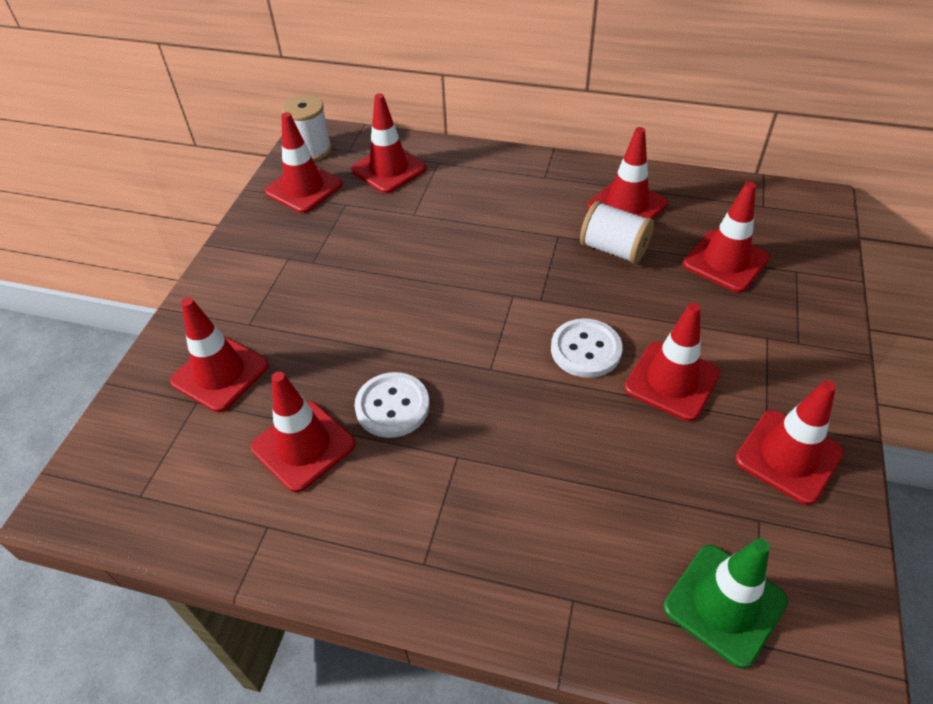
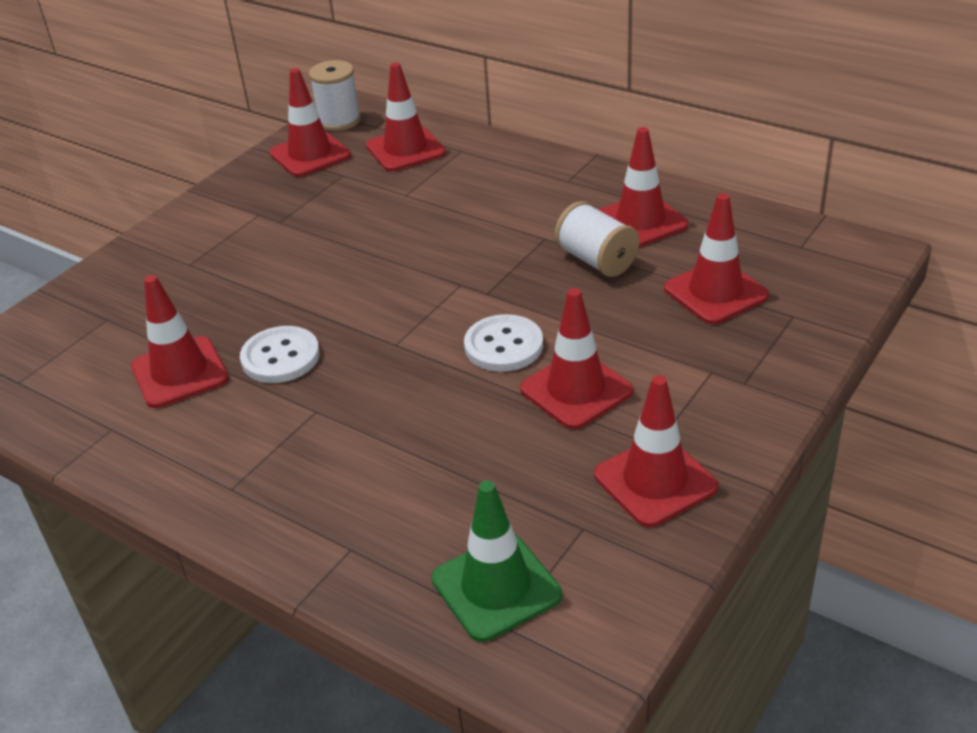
camera: 20 degrees right, 10 degrees down
red traffic cone [170,297,269,412] -> none

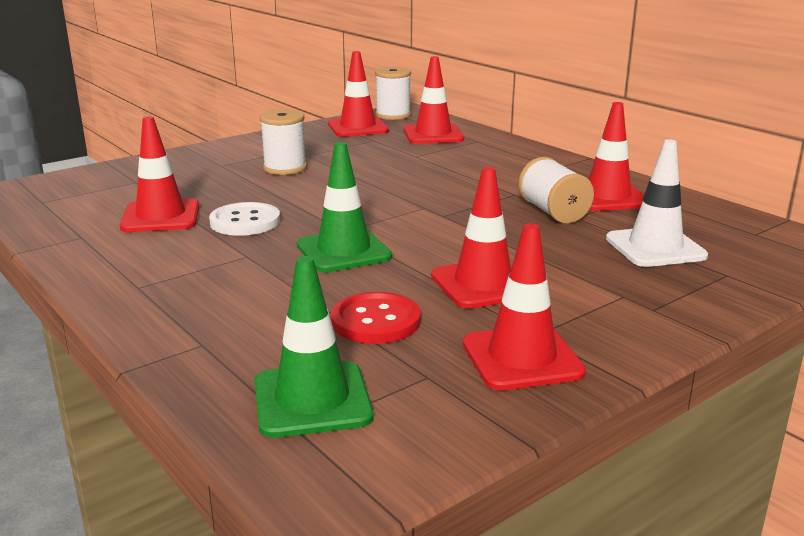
camera: 15 degrees right, 15 degrees down
white button [464,314,543,372] -> none
red traffic cone [664,193,769,324] -> white traffic cone [606,139,708,267]
none -> white spool [260,109,307,175]
none -> green traffic cone [297,142,392,272]
none -> red button [331,292,420,344]

